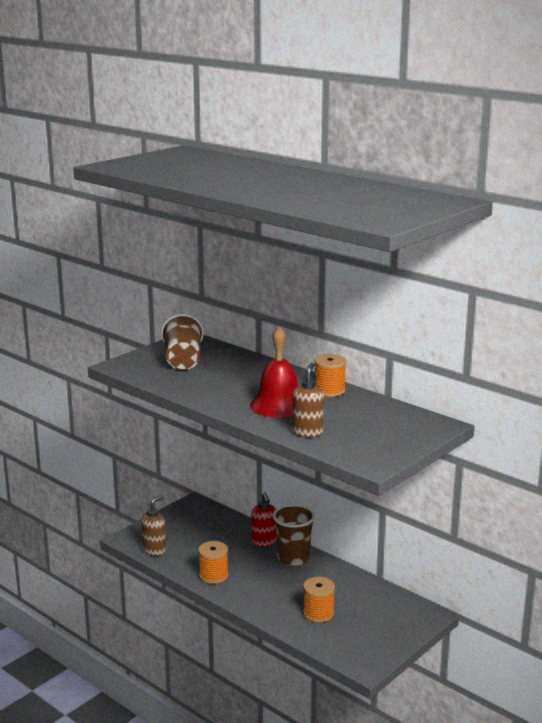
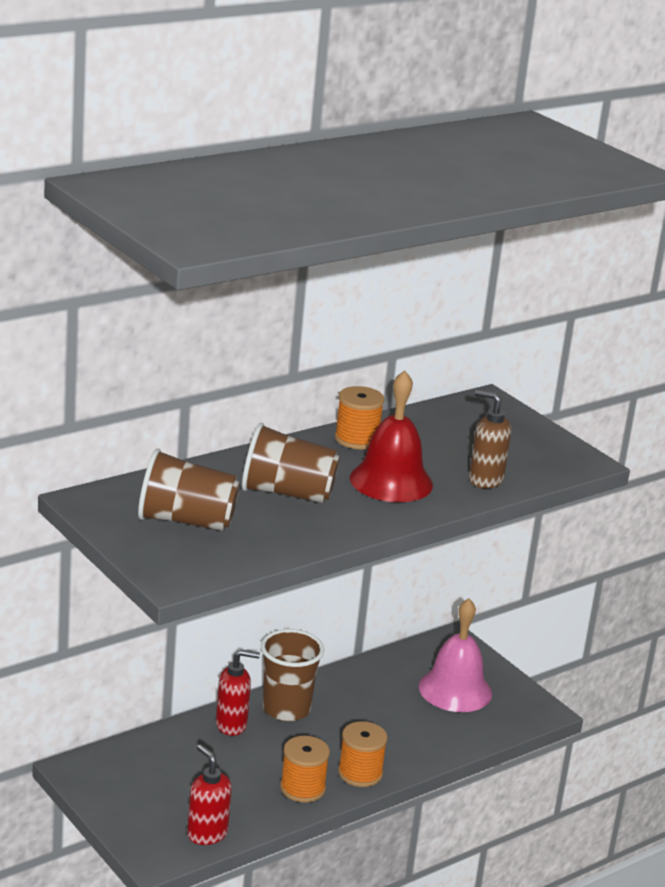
camera: 80 degrees left, 5 degrees up
brown soap dispenser [141,495,166,556] -> red soap dispenser [187,744,232,845]
orange spool [303,577,335,623] -> orange spool moved to [338,721,388,787]
none -> brown cup [242,423,340,503]
none -> pink bell [419,598,492,712]

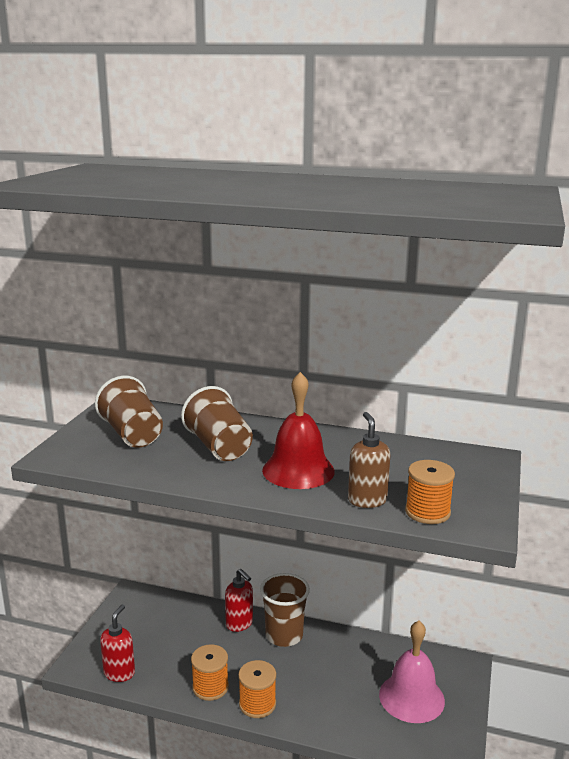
camera: 55 degrees right, 5 degrees down
orange spool [335,386,385,449] -> orange spool moved to [405,460,455,524]

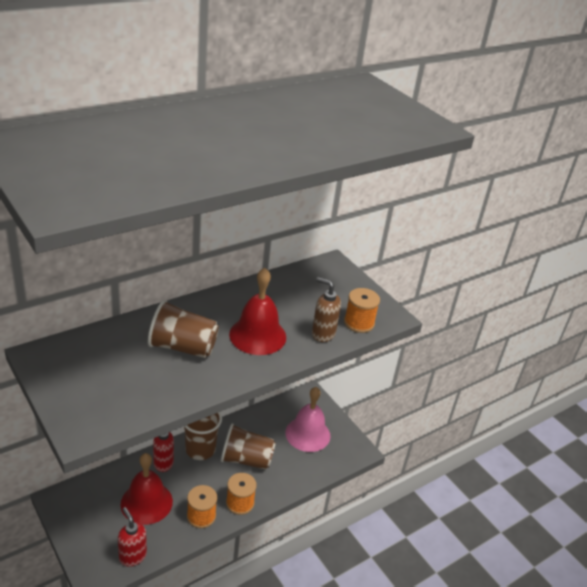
camera: 55 degrees left, 15 degrees up
brown cup [95,376,163,448] -> brown cup moved to [221,423,276,470]
none -> red bell [121,453,173,525]

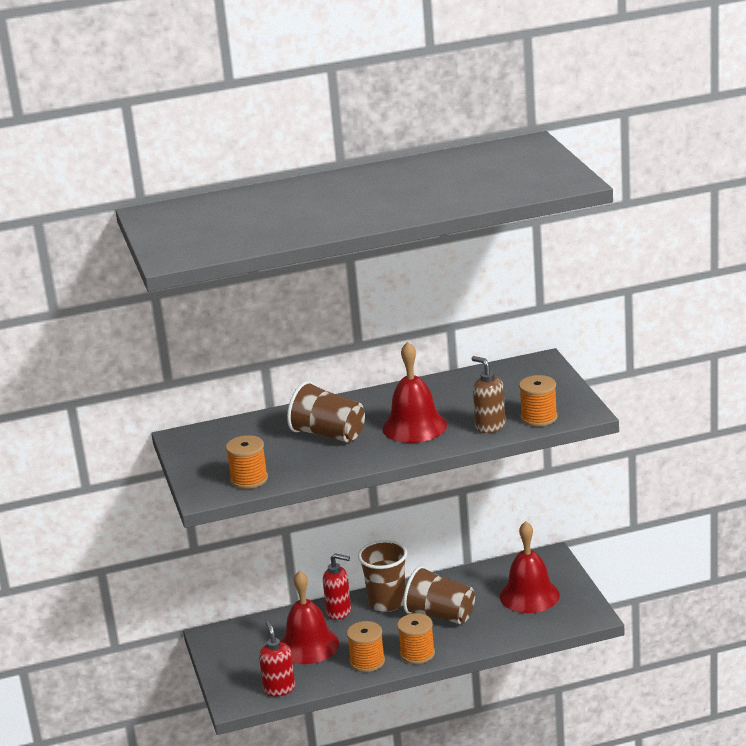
camera: 25 degrees right, 10 degrees down
pink bell [285,387,330,452] -> red bell [500,521,560,613]
none -> orange spool [226,435,268,489]

